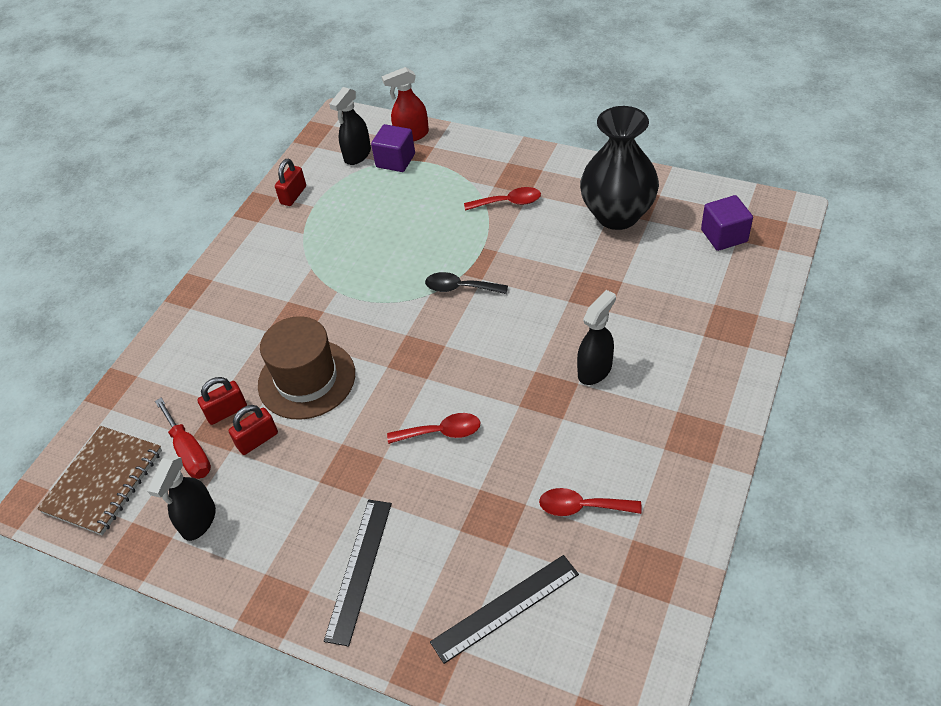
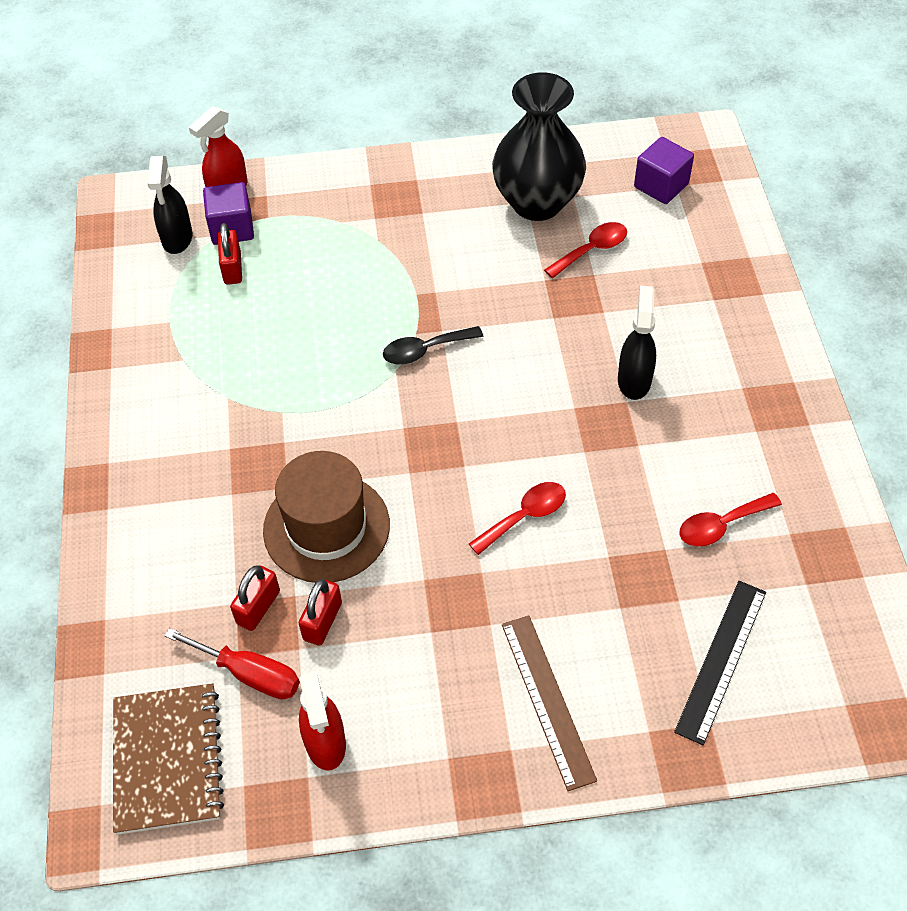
camera: 35 degrees left, 5 degrees up
black spray bottle [147,455,216,541] -> red spray bottle [299,671,346,771]
red padlock [275,159,306,206] -> red padlock moved to [218,223,242,285]
black ruler [324,500,392,647] -> brown ruler [502,615,597,791]
red spoon [464,187,541,211] -> red spoon moved to [544,222,627,278]

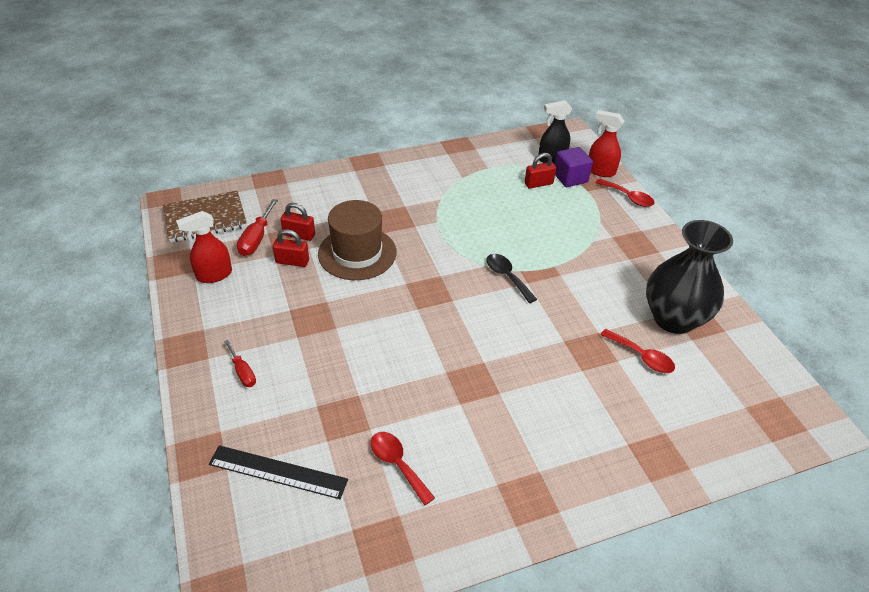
camera: 75 degrees right, 10 degrees down
red spoon [469,482,566,555] -> red spoon moved to [595,178,654,207]
brown ruler [502,615,597,791] -> red screwdriver [224,340,256,387]
black spray bottle [618,286,656,400] -> none
purple cube [634,137,694,204] -> none

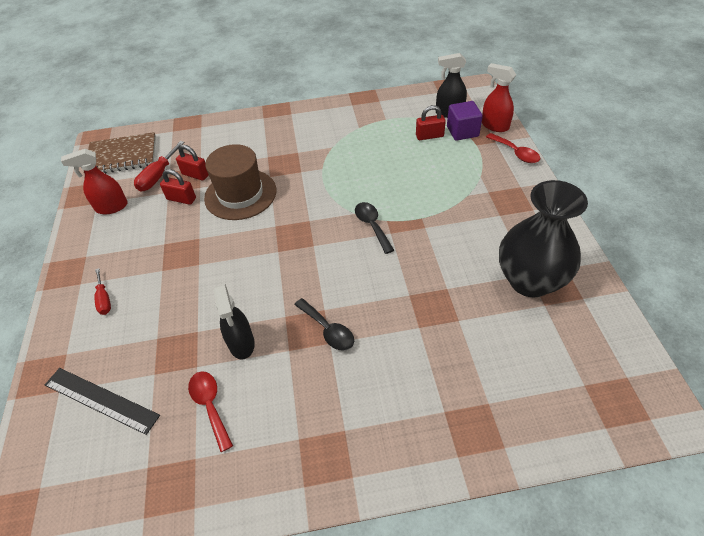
camera: 15 degrees right, 5 degrees up
red spoon [601,329,675,373] -> none
none -> black spray bottle [213,284,255,359]
none -> black spoon [294,298,354,351]

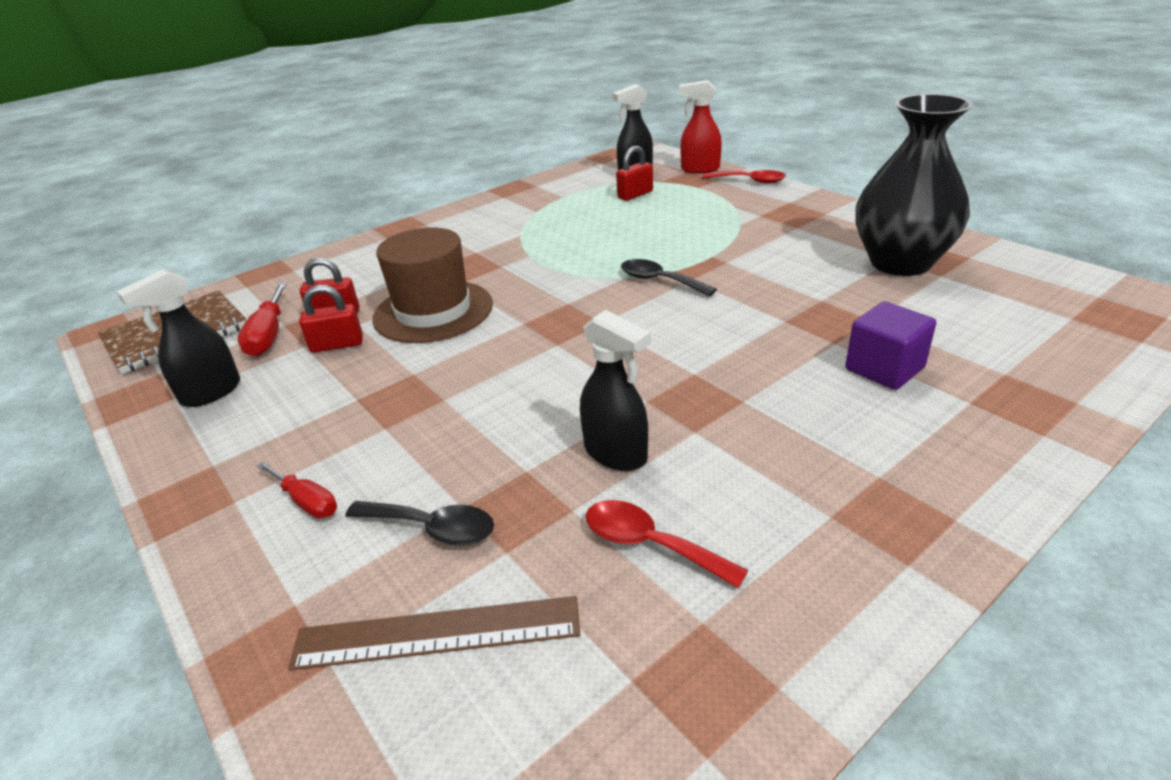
camera: 30 degrees left, 15 degrees down
black ruler [45,368,160,435] -> brown ruler [288,596,580,670]
red spray bottle [61,149,128,214] -> black spray bottle [117,269,240,407]
black spoon [294,298,354,351] -> black spoon moved to [345,501,494,546]
purple cube [447,101,483,141] -> purple cube moved to [845,301,936,390]

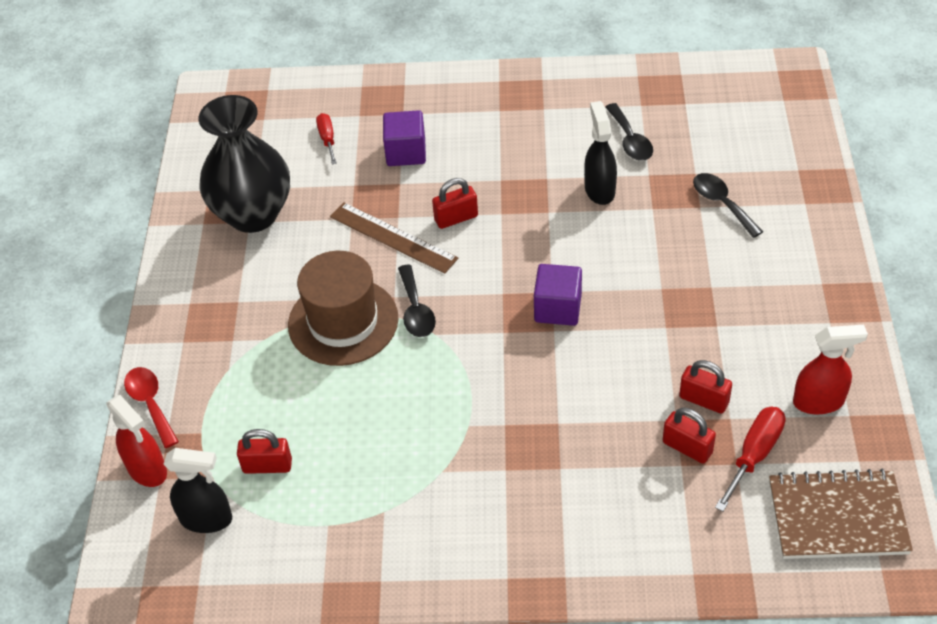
camera: 140 degrees left, 15 degrees up
black spray bottle [117,269,240,407] -> red spray bottle [793,325,868,415]
red screwdriver [257,461,337,518] -> red screwdriver moved to [316,113,337,164]
brown ruler [288,596,580,670] -> brown ruler moved to [330,202,458,274]
brown hat [372,228,493,343] -> brown hat moved to [288,251,398,366]
red spoon [586,500,748,588] -> black spoon [605,103,653,161]
none -> red padlock [432,178,478,229]
none -> purple cube [534,264,582,326]

